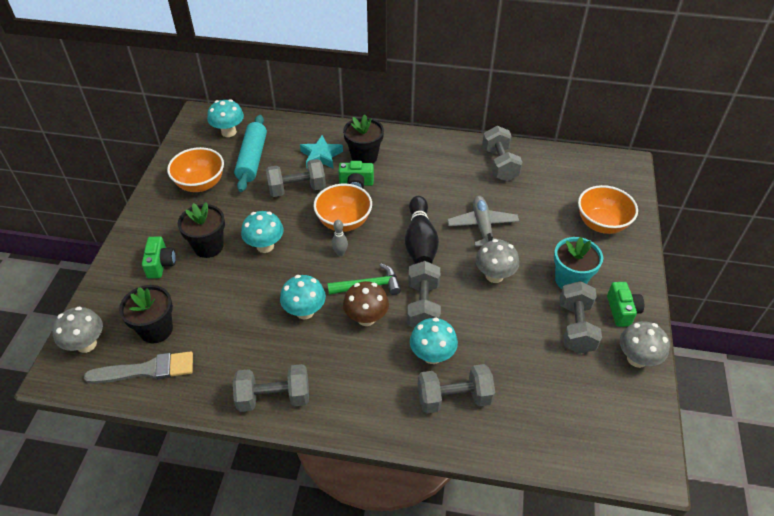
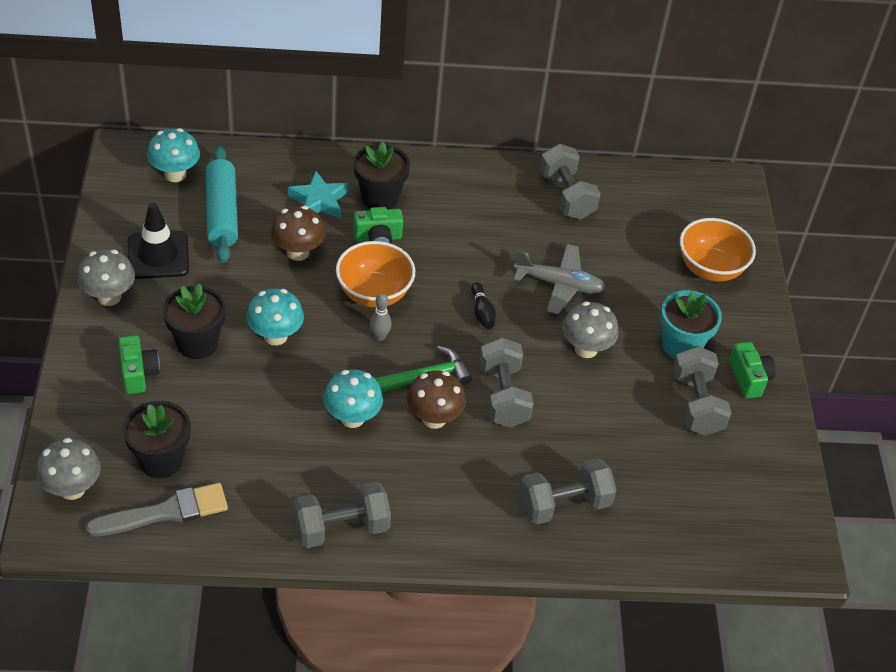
camera: 15 degrees left, 0 degrees up
orange bowl [167,147,224,192] -> black traffic cone [128,202,189,279]
grey dumbbell [266,159,326,197] -> brown mushroom [271,206,325,261]
black bowling pin [405,196,439,264] -> black bowling pin [471,282,496,329], size x0.48
turquoise mushroom [410,317,458,364] -> none
grey plane [447,196,519,247] -> grey plane turned 120 degrees clockwise [514,244,606,314]
grey mushroom [620,321,670,368] -> grey mushroom moved to [77,249,135,306]

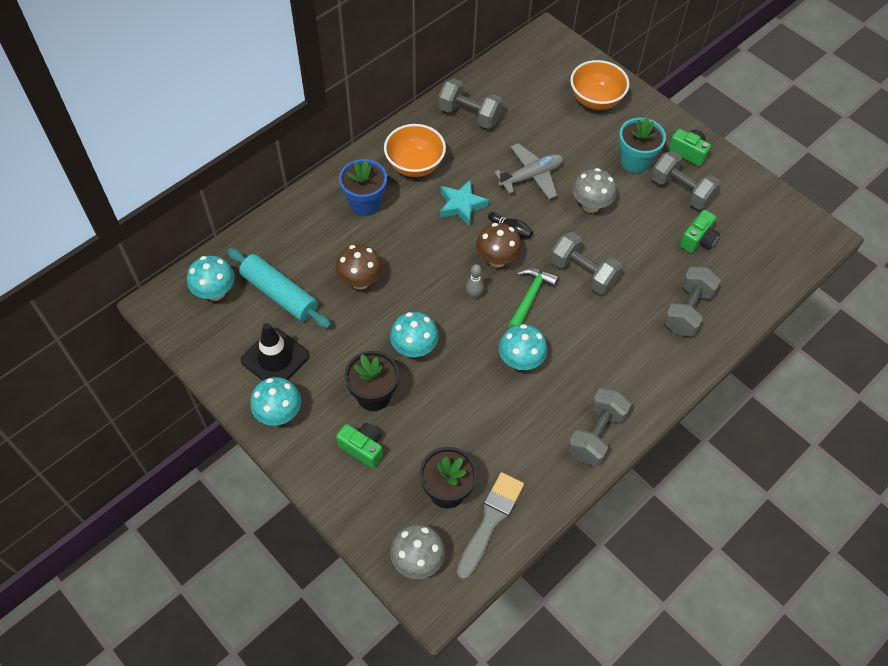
camera: 40 degrees left, 10 degrees up
grey mushroom [77,249,135,306] -> turquoise mushroom [250,377,301,426]
turquoise star [288,171,348,218] -> turquoise star moved to [440,179,489,226]
orange bowl [336,241,415,308] -> orange bowl moved to [384,124,446,177]
black flower pot [354,142,410,209] -> blue flower pot [339,159,387,216]
green camera [354,207,403,244] -> green camera moved to [680,210,720,253]
brown mushroom [407,370,466,429] -> brown mushroom moved to [476,223,522,267]

